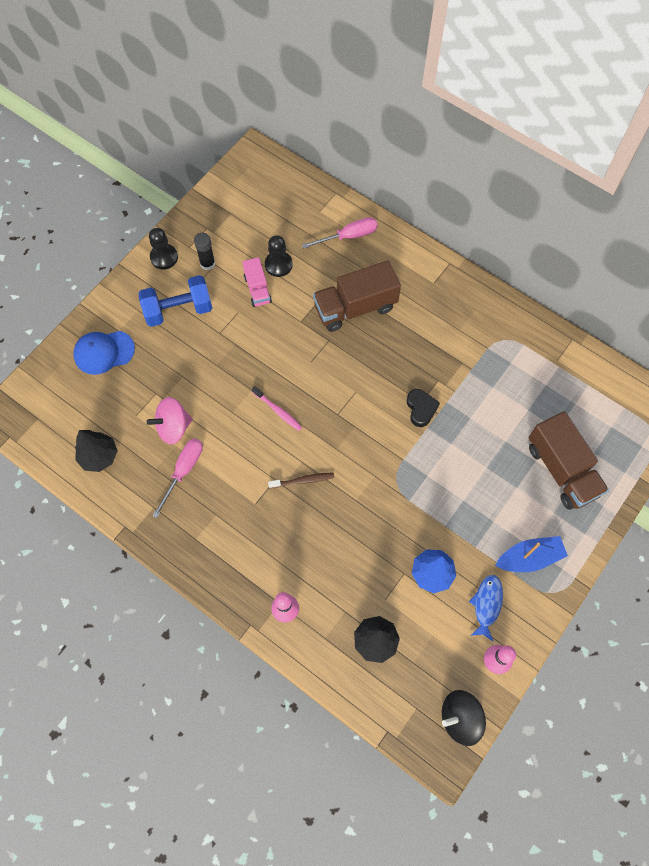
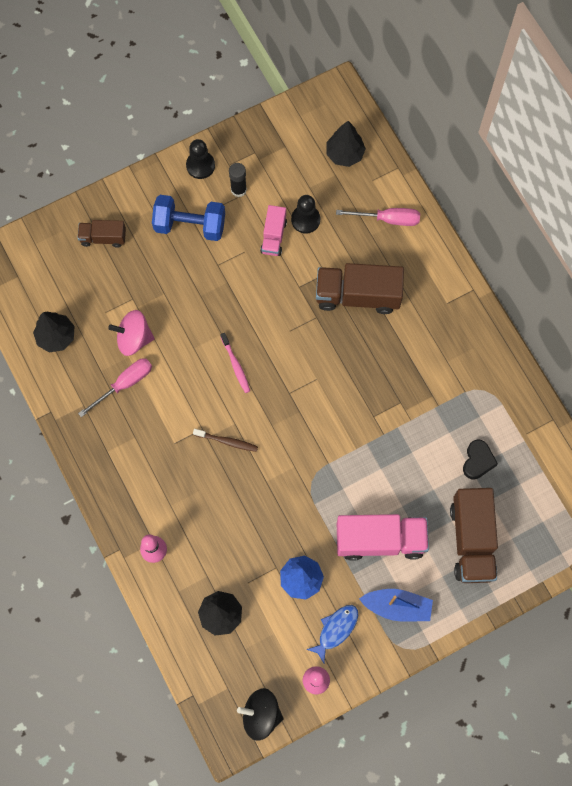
camera: 25 degrees right, 5 degrees up
blue cap [73,331,135,375] -> brown truck [78,220,126,248]
black heart [407,389,440,427] -> black heart moved to [463,440,498,480]
none -> black tree [326,121,366,167]
none -> pink truck [337,514,429,561]

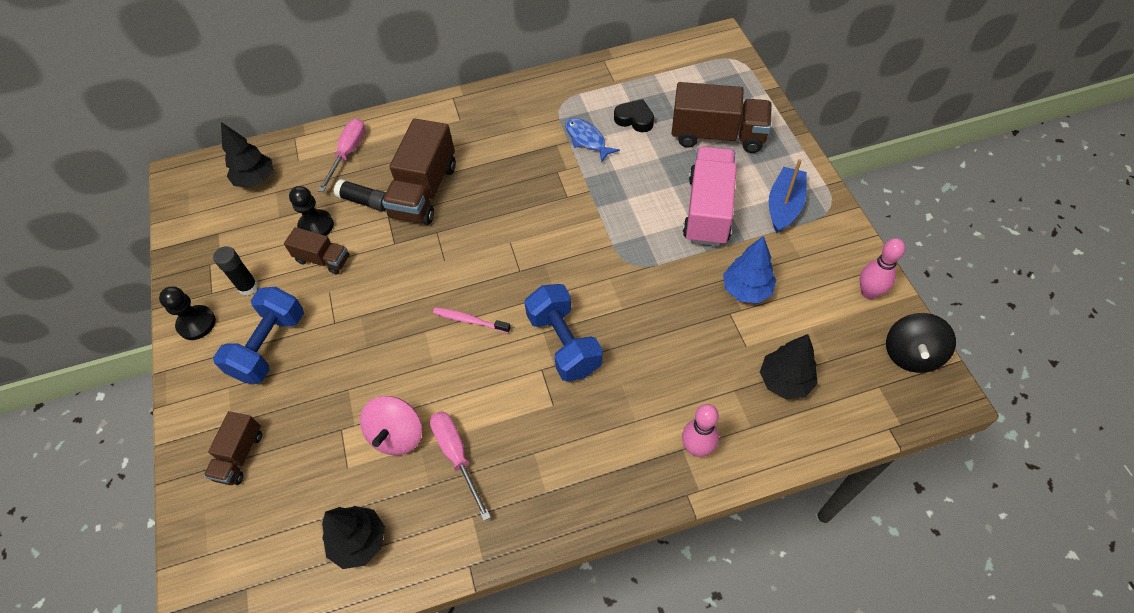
camera: 75 degrees left, 15 degrees down
brown toothbrush [193,429,258,452] -> blue dumbbell [524,284,603,382]
pink toothbrush [220,333,250,393] -> pink toothbrush turned 150 degrees counterclockwise [433,307,511,333]
pink truck [260,205,287,256] -> brown truck [284,227,349,274]
blue fish [306,605,358,663] -> blue fish moved to [565,118,620,162]
none -> black glue stick [334,179,387,211]

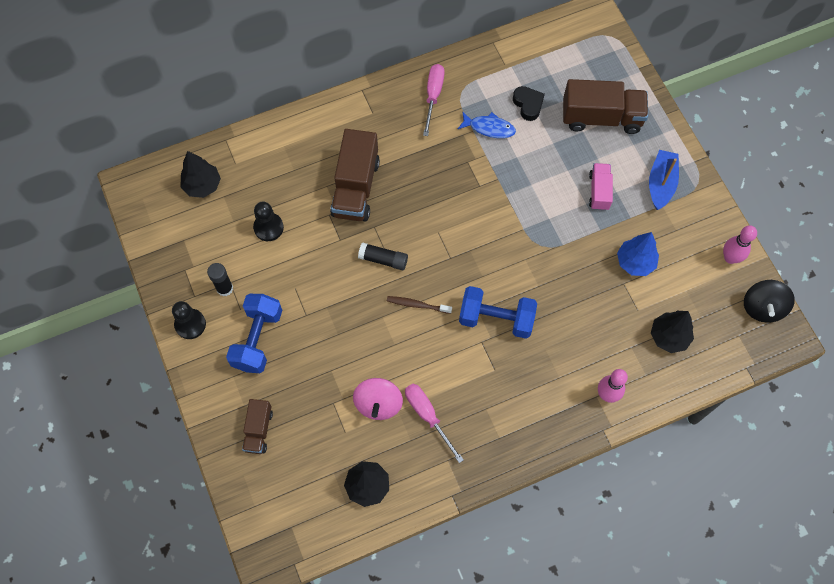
camera: 10 degrees left, 10 degrees up
brown truck [284,227,349,274] -> none
pink screwdriver [318,118,366,192] -> pink screwdriver moved to [423,64,445,136]
black glue stick [334,179,387,211] -> black glue stick moved to [358,242,408,270]
pink toothbrush [433,307,511,333] -> brown toothbrush [387,296,452,314]
blue dumbbell [524,284,603,382] -> blue dumbbell turned 45 degrees counterclockwise [459,286,537,339]
blue fish [565,118,620,162] -> blue fish turned 150 degrees clockwise [458,111,516,138]
black heart [614,99,654,132] -> black heart turned 45 degrees clockwise [513,86,545,121]
pink truck [683,146,737,246] -> pink truck [589,163,613,211], size x0.55

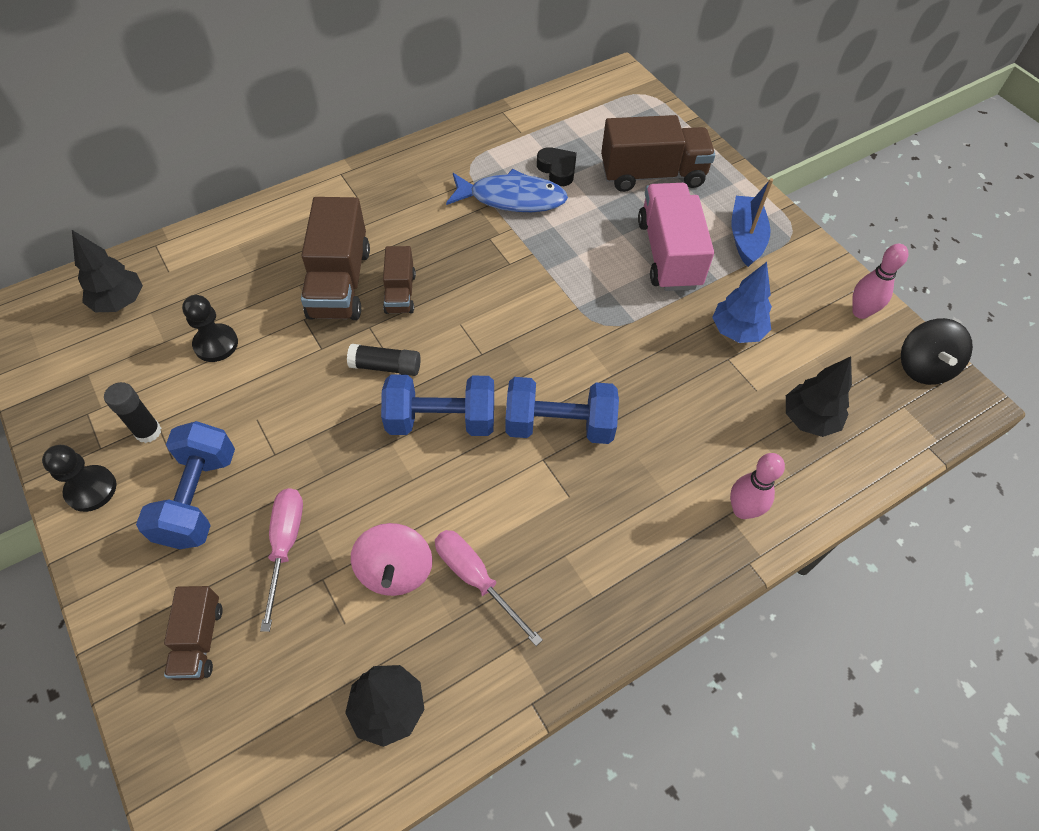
camera: 10 degrees left, 10 degrees down
brown toothbrush [387,296,452,314] -> blue dumbbell [381,374,494,436]
pink screwdriver [423,64,445,136] -> pink screwdriver moved to [260,488,303,632]
blue fish [458,111,516,138] -> blue fish [446,169,568,212], size x1.58
pink truck [589,163,613,211] -> pink truck [638,183,714,291], size x1.81
none -> brown truck [383,246,416,314]

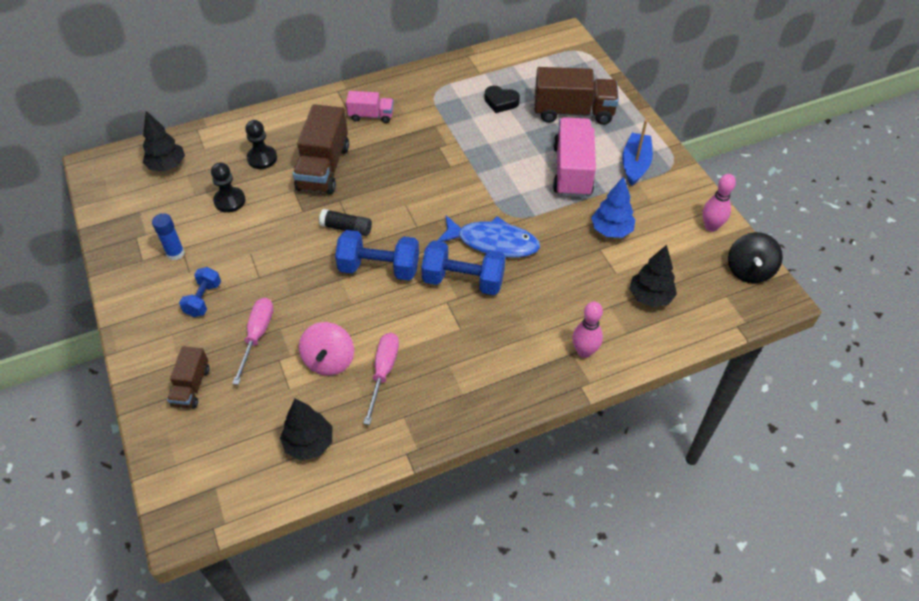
camera: 10 degrees right, 5 degrees down
black pawn [42,445,116,512] -> black pawn moved to [245,120,277,169]
black glue stick [104,382,161,443] -> blue glue stick [152,213,185,260]
blue dumbbell [136,421,235,549] -> blue dumbbell [179,267,221,317], size x0.60
brown truck [383,246,416,314] -> none
pink screwdriver [435,530,543,646] -> pink screwdriver turned 45 degrees clockwise [363,333,399,425]
blue fish [446,169,568,212] -> blue fish moved to [437,215,540,257]
black heart [537,147,577,186] -> black heart turned 135 degrees clockwise [485,86,520,113]
none -> pink truck [346,91,394,123]

